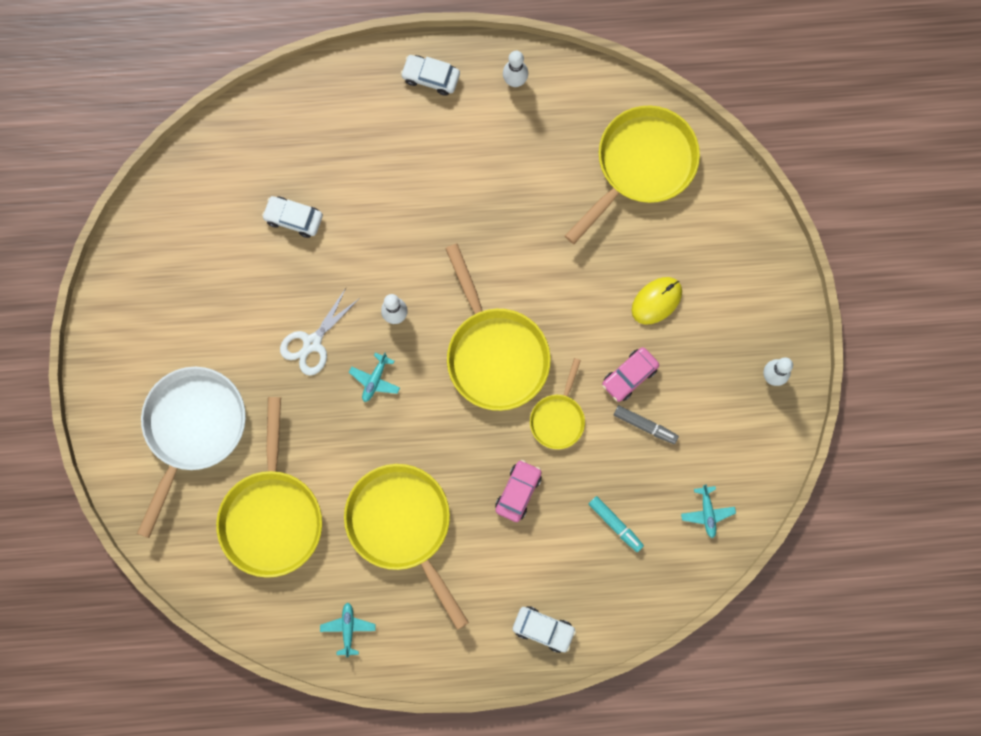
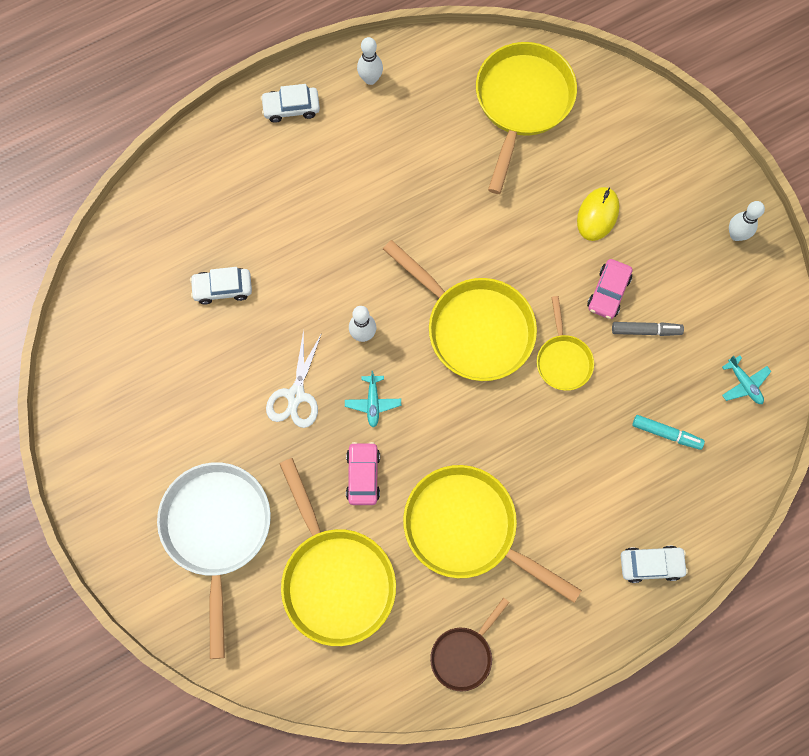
camera: 25 degrees left, 5 degrees down
turquoise plane [320,603,376,658] -> brown pan [430,597,510,692]
pink car [495,460,542,522] -> pink car moved to [346,442,380,505]

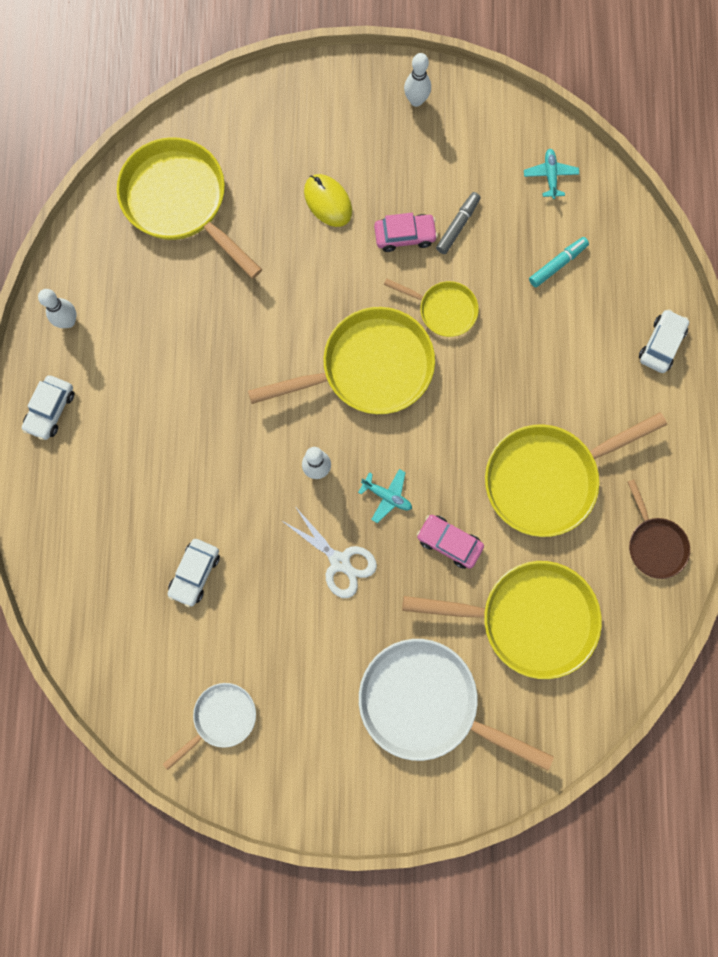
camera: 60 degrees left, 5 degrees up
pink car [587,259,632,319] -> pink car turned 60 degrees counterclockwise [374,213,438,252]
turquoise plane [722,355,771,404] -> turquoise plane turned 90 degrees counterclockwise [524,149,579,199]
none -> white pan [163,683,256,770]

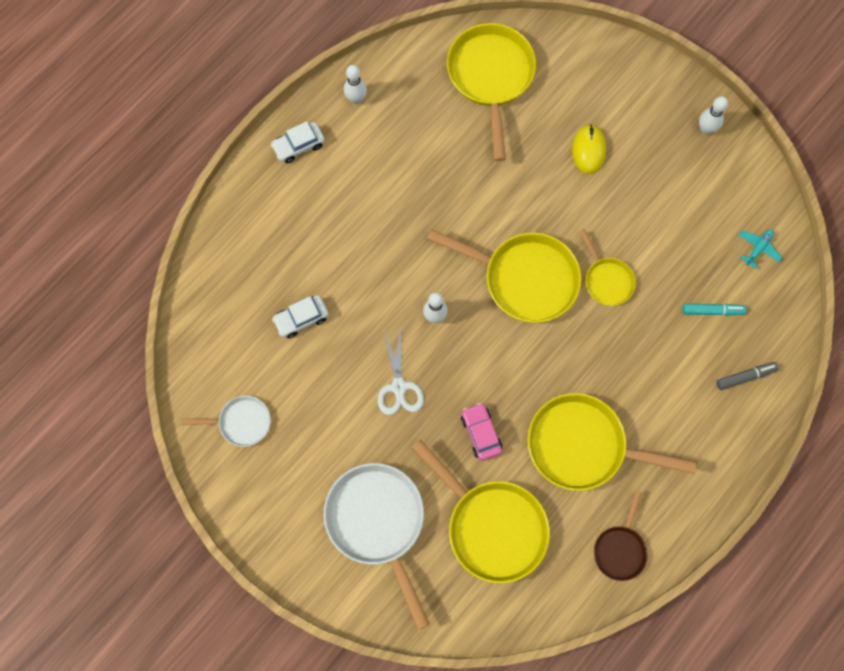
camera: 40 degrees right, 5 degrees down
turquoise plane [358,469,412,523] -> none
pink car [374,213,438,252] -> none
grey marker [436,192,480,254] -> grey marker moved to [716,362,779,390]
white car [639,309,689,373] -> none

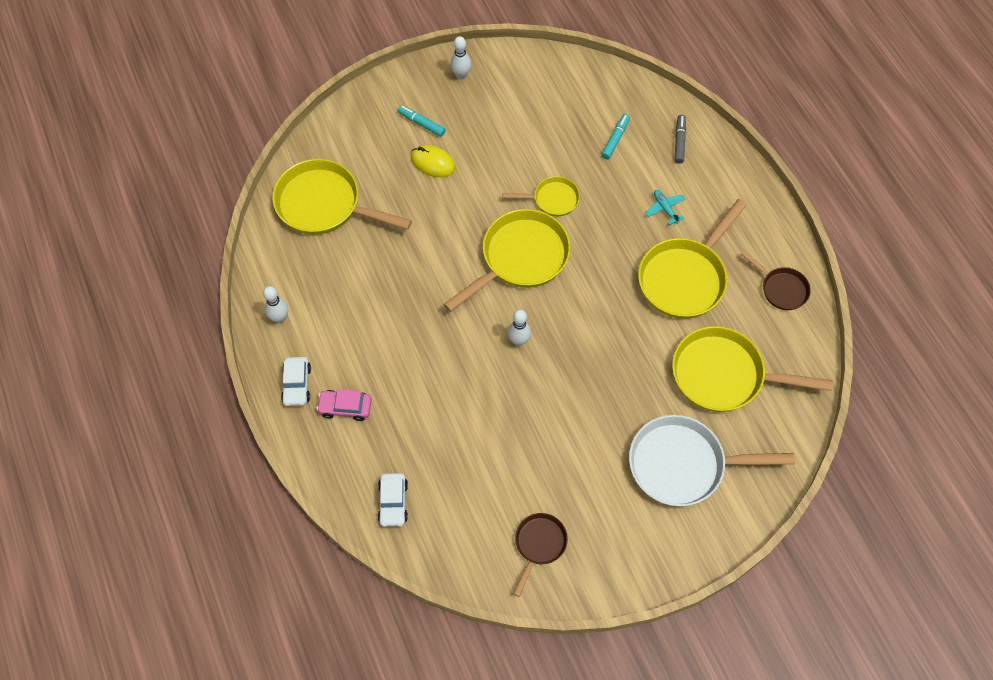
camera: 65 degrees left, 10 degrees down
white pan [181,396,271,447] -> brown pan [514,513,568,597]
white car [272,295,329,338] -> white car moved to [378,473,408,527]
white scissors [378,330,424,415] -> none
yellow pan [412,440,550,584] -> yellow pan turned 150 degrees counterclockwise [672,326,833,412]
pink car [461,403,503,461] -> pink car moved to [316,389,372,421]
turquoise plane [738,229,782,269] -> turquoise plane moved to [645,190,686,225]
none -> turquoise marker [397,105,446,137]

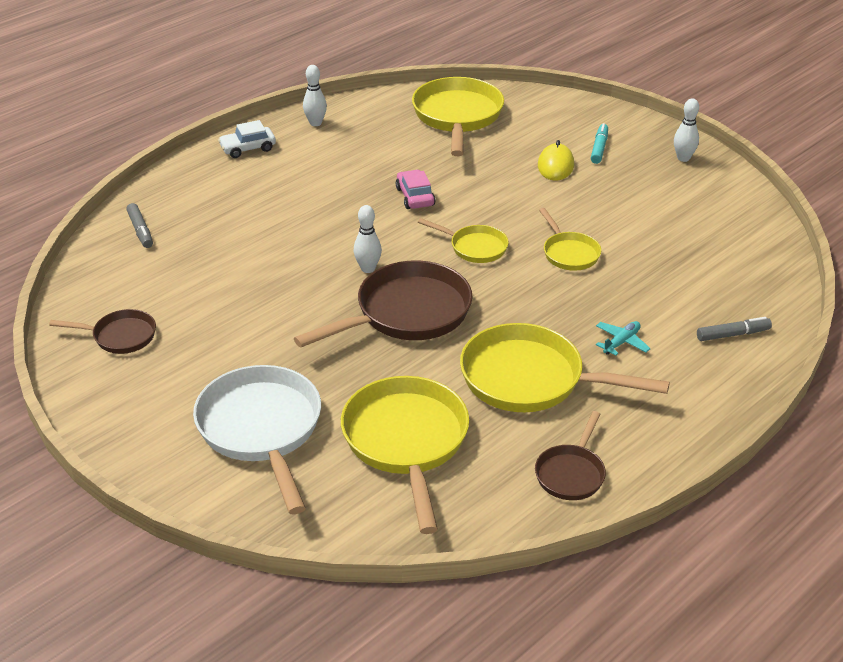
camera: 70 degrees right, 25 degrees down
pink car [316,389,372,421] -> pink car moved to [396,170,436,209]
white car [378,473,408,527] -> grey marker [126,203,153,248]
yellow pan [444,209,571,312] -> yellow pan [418,218,508,263], size x0.53
turquoise marker [601,114,630,159] -> none
none -> brown pan [294,261,473,347]

